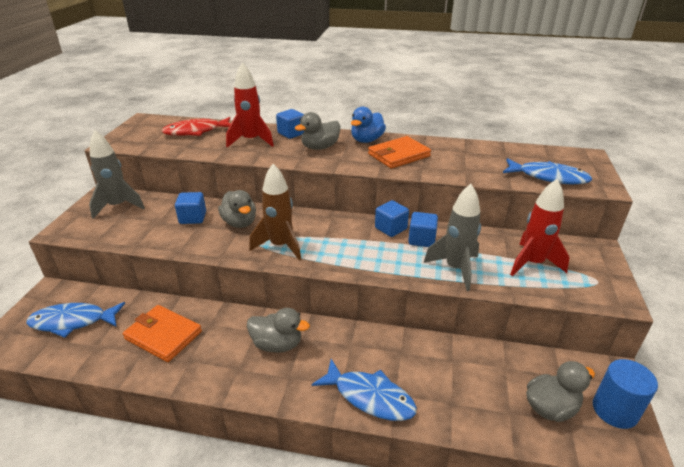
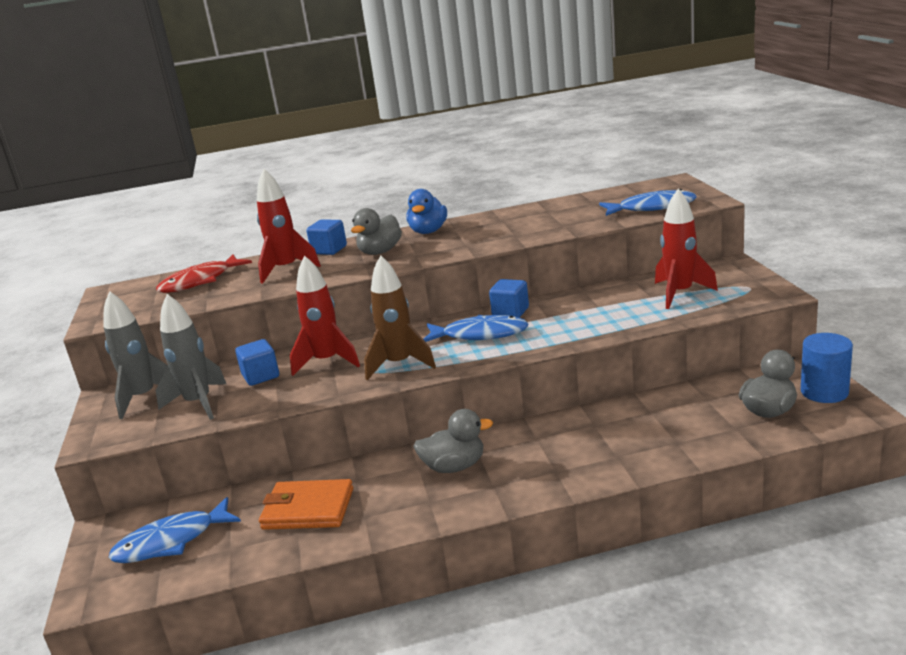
camera: 20 degrees left, 10 degrees down
grey duck [218,190,256,228] -> red rocket [290,256,360,376]
blue fish [312,359,417,421] -> blue fish moved to [423,315,529,342]
orange wallet [368,136,431,169] -> none
blue cube [408,212,438,247] -> none
grey rocket [424,184,481,291] -> grey rocket moved to [156,294,226,420]

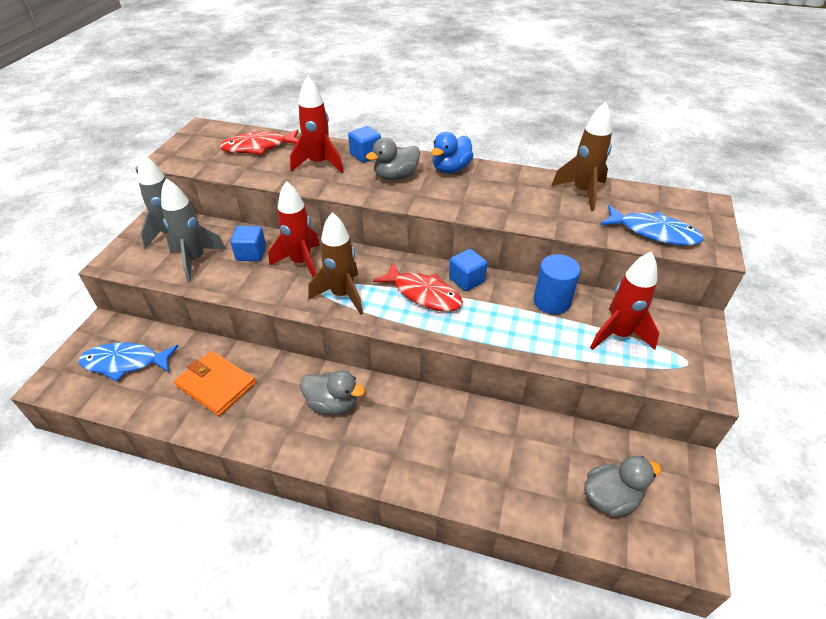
camera: 25 degrees right, 20 degrees up
blue fish [423,315,529,342] -> red fish [373,262,463,312]
blue cylinder [801,333,853,403] -> blue cylinder moved to [533,254,581,314]
none -> brown rocket [551,102,612,211]

